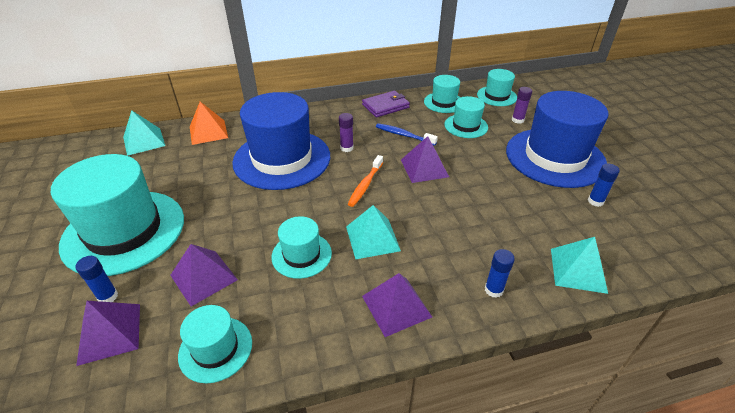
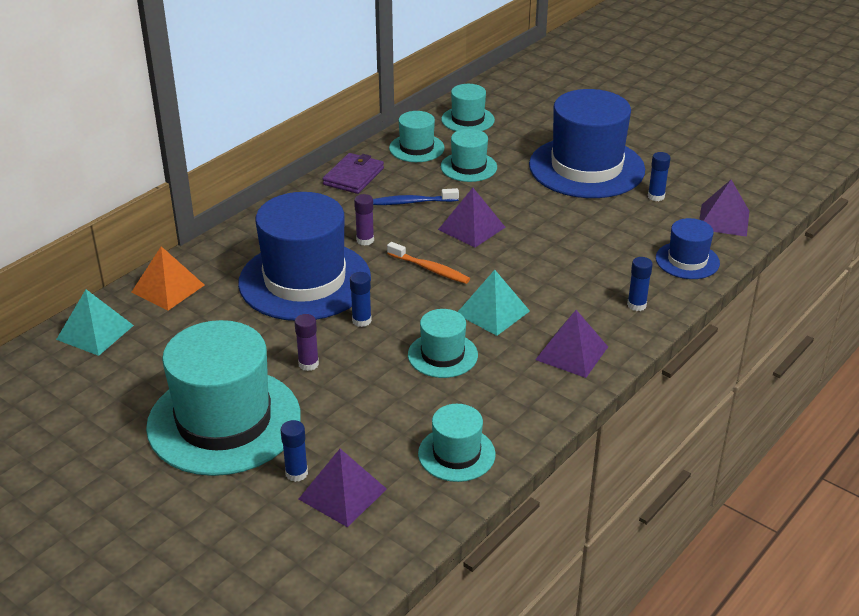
camera: 35 degrees left, 5 degrees down
purple pyramid [170,244,238,306] -> purple pyramid moved to [699,180,749,237]
orange toothbrush [348,155,383,207] -> orange toothbrush turned 45 degrees counterclockwise [387,242,470,284]
purple glue stick [512,87,532,124] -> purple glue stick moved to [295,314,319,371]
turquoise pyramid [551,237,608,294] -> blue hat [656,218,720,279]
none -> blue glue stick [350,272,372,327]

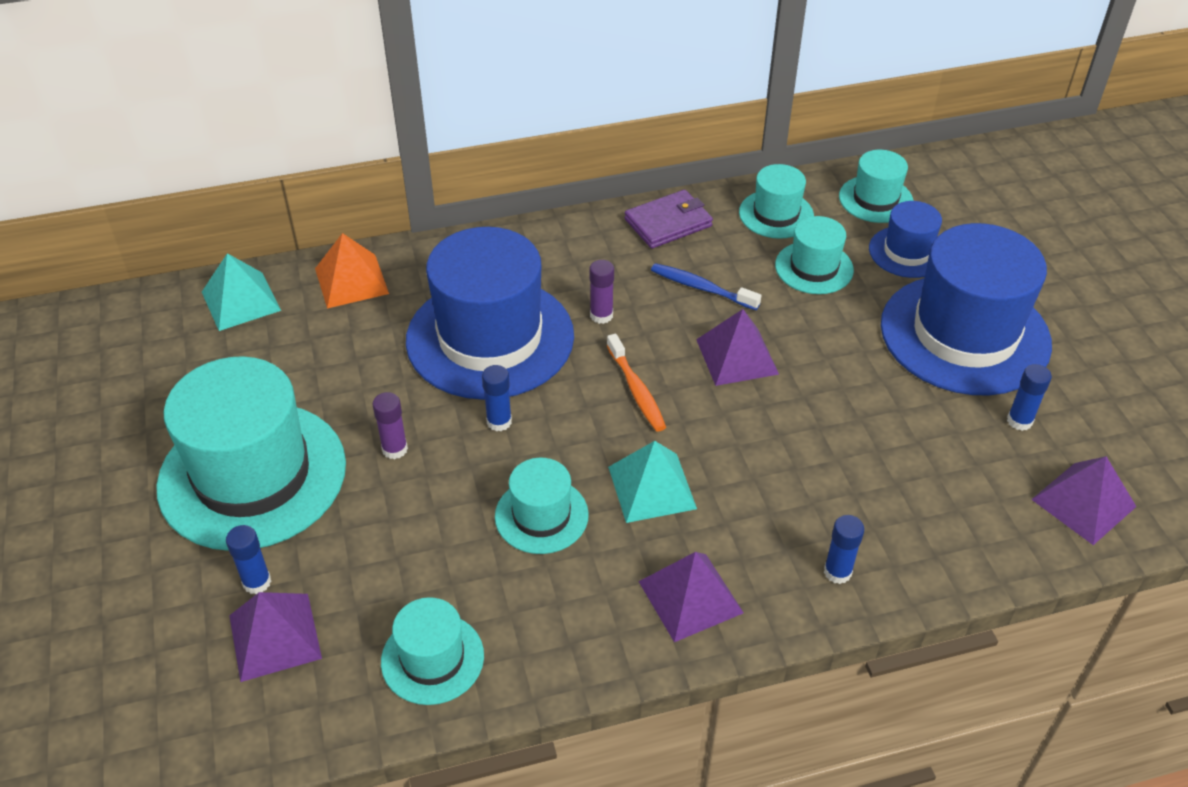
camera: 35 degrees right, 10 degrees up
blue hat [656,218,720,279] -> blue hat moved to [869,201,942,278]

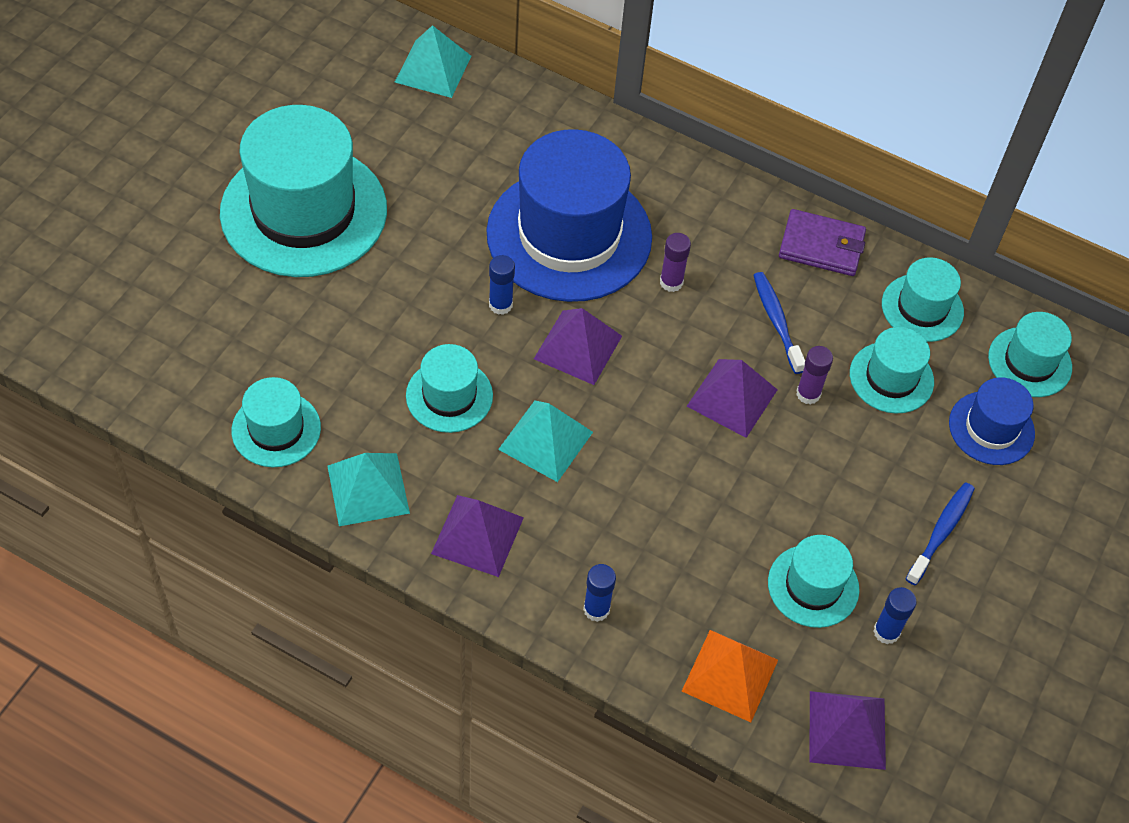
camera: 40 degrees right, 10 degrees up
blue glue stick [226,525,271,594] -> none
purple pyramid [229,592,322,682] -> purple pyramid moved to [534,308,622,385]
orange pyramid [315,233,389,308] -> orange pyramid moved to [682,630,778,722]
purple glue stick [372,392,408,459] -> purple glue stick moved to [796,346,833,405]
orange toothbrush [607,333,666,432] -> none
blue hat [881,223,1052,395] -> blue toothbrush [906,482,975,585]
none -> turquoise pyramid [327,453,410,526]
none -> turquoise hat [768,535,859,628]

